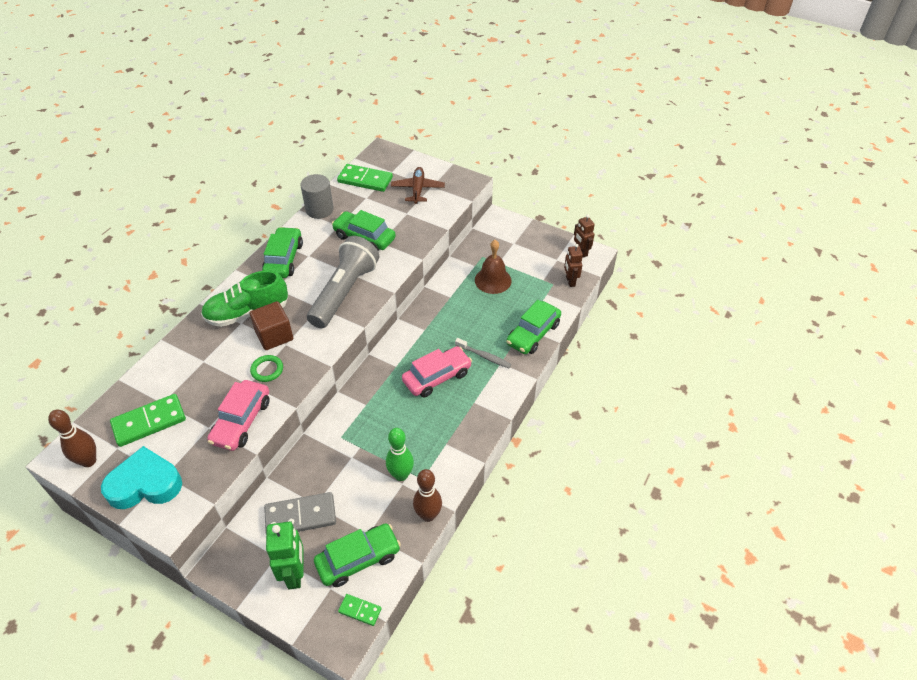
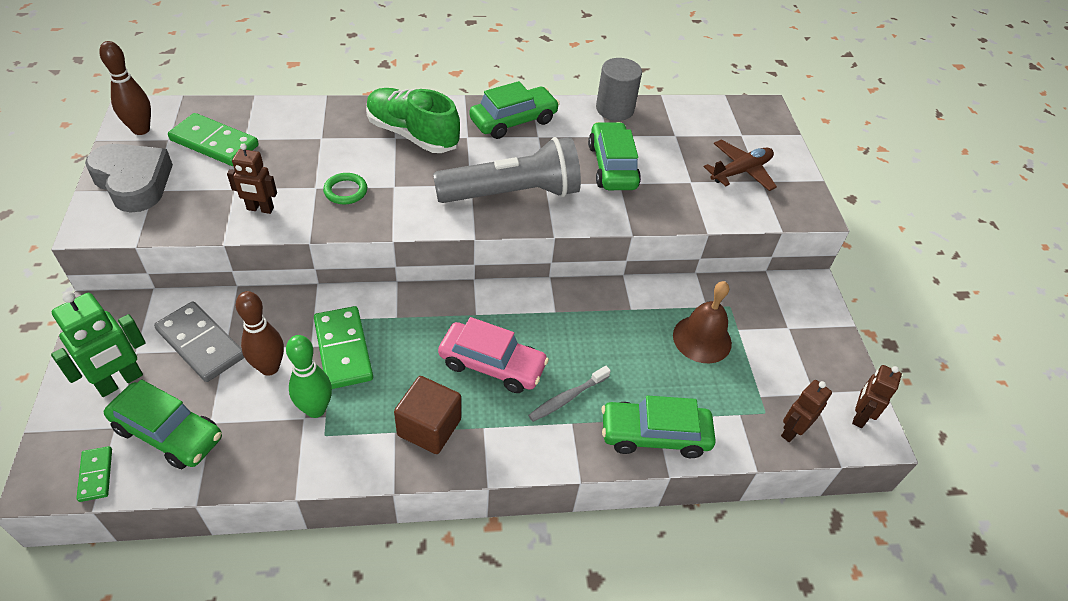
camera: 50 degrees right, 0 degrees up
turquoise heart [101,446,182,509] -> grey heart [85,144,173,213]
pink car [207,380,270,451] -> brown robot [227,143,277,214]
brown cube [250,301,293,350] -> brown cube moved to [394,376,461,454]
green domino [337,164,393,192] -> green domino moved to [314,306,373,389]
brown bowling pin [413,469,442,522] -> brown bowling pin moved to [236,291,284,376]
grey toothbrush [455,338,511,368] -> grey toothbrush turned 60 degrees clockwise [528,366,611,422]

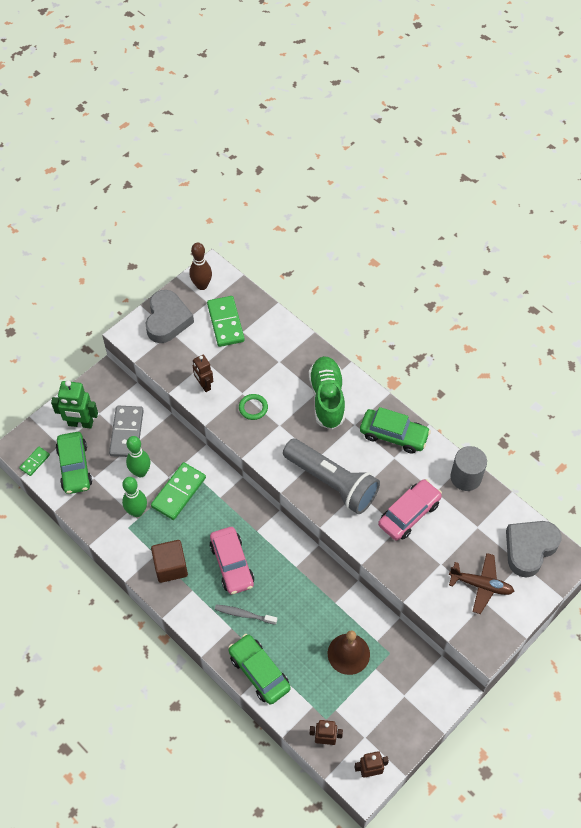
camera: 55 degrees right, 10 degrees up
brown bowling pin [236,291,284,376] -> green bowling pin [126,436,150,477]
green car [588,122,641,190] -> pink car [378,479,442,540]
none -> grey heart [506,521,562,578]

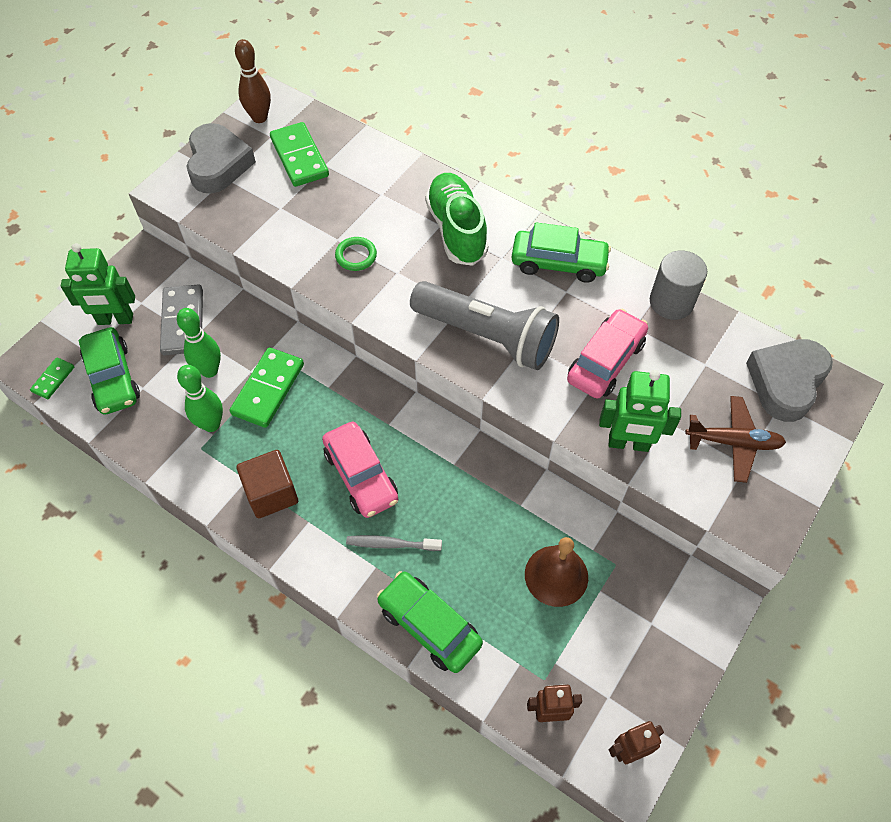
camera: 10 degrees left, 0 degrees up
brown robot [193,355,213,392] -> none
none -> green robot [599,370,681,452]

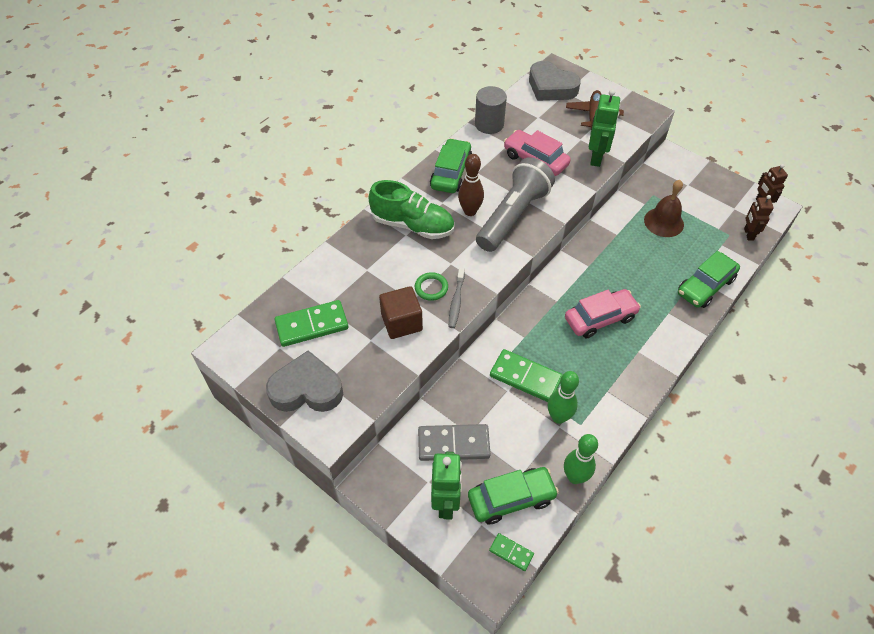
camera: 85 degrees left, 5 degrees down
green bowling pin [177,308,221,378] -> green bowling pin moved to [564,434,598,484]
brown bowling pin [235,39,271,123] -> brown bowling pin moved to [458,154,484,216]
brown cube [237,450,298,518] -> brown cube moved to [379,286,423,339]
grey toothbrush [346,535,442,551] -> grey toothbrush moved to [449,267,465,328]
green shoe [425,173,488,266] -> green shoe turned 150 degrees counterclockwise [369,180,454,239]

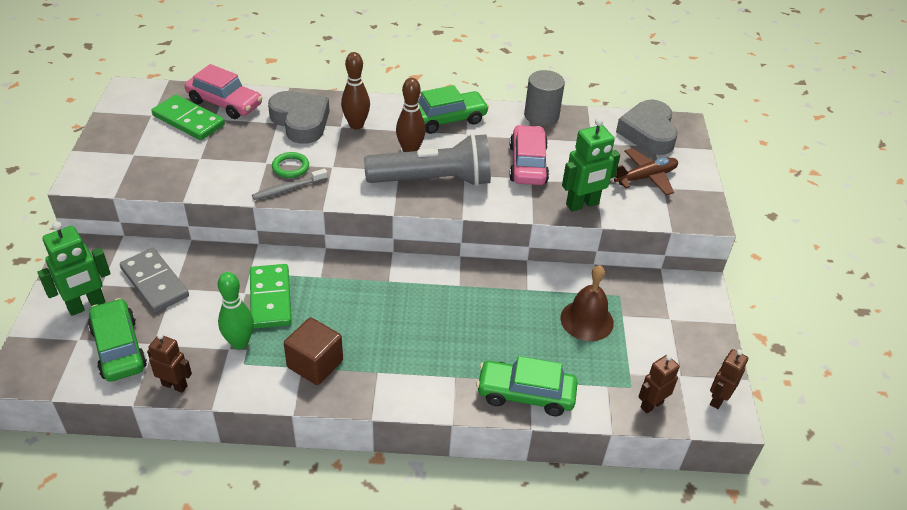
camera: 50 degrees right, 10 degrees down
grey heart [266,350,343,412] -> grey heart moved to [268,91,329,144]
green shoe [369,180,454,239] -> brown bowling pin [341,52,370,130]
brown cube [379,286,423,339] -> brown cube moved to [284,317,343,385]
green car [468,467,559,525] -> green car turned 150 degrees counterclockwise [88,298,147,382]
green domino [489,533,534,571] -> none
green bowling pin [564,434,598,484] -> brown robot [147,333,192,393]
pink car [565,289,641,338] -> pink car moved to [185,64,262,119]

